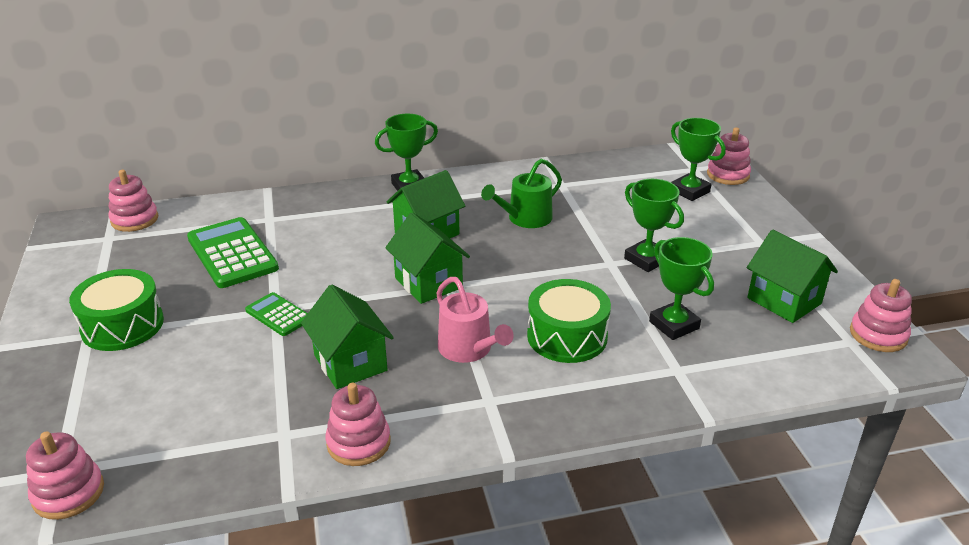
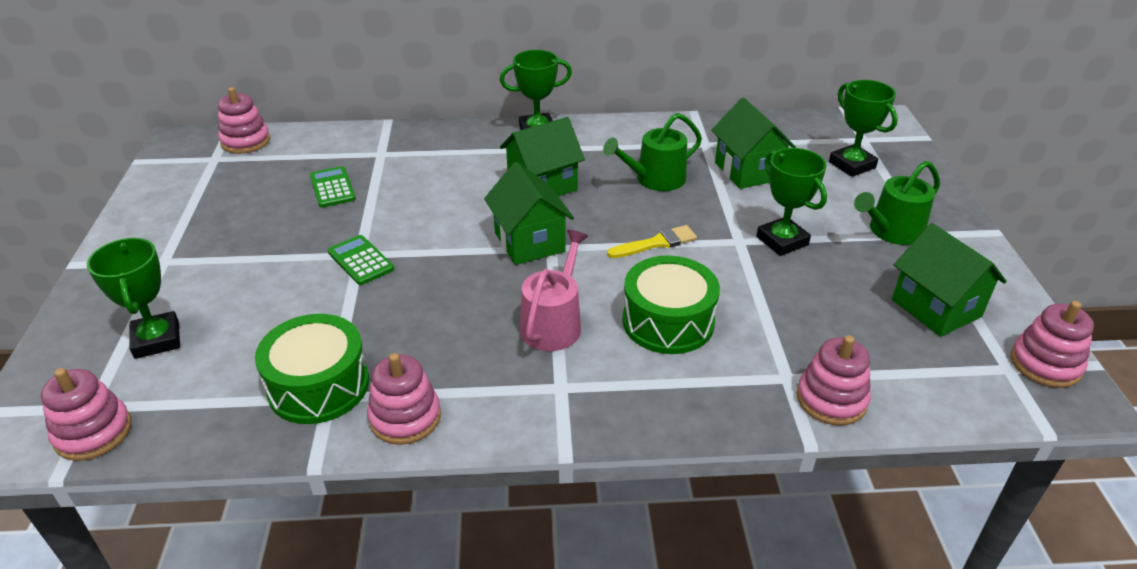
camera: 10 degrees right, 5 degrees up
green drum [69,269,164,351] -> green drum moved to [255,314,369,424]
green calculator [187,217,279,288] -> green calculator [310,166,356,207], size x0.54
green house [301,285,394,389] -> green house moved to [711,98,796,189]
pink watering can [436,277,514,363] -> pink watering can turned 135 degrees counterclockwise [520,230,588,351]
green trophy [649,237,714,340] -> green trophy moved to [87,238,180,359]
pink stacking toy [707,127,751,185] -> pink stacking toy moved to [797,335,871,426]
none -> yellow brush [607,225,697,258]
none -> green watering can [854,161,940,245]

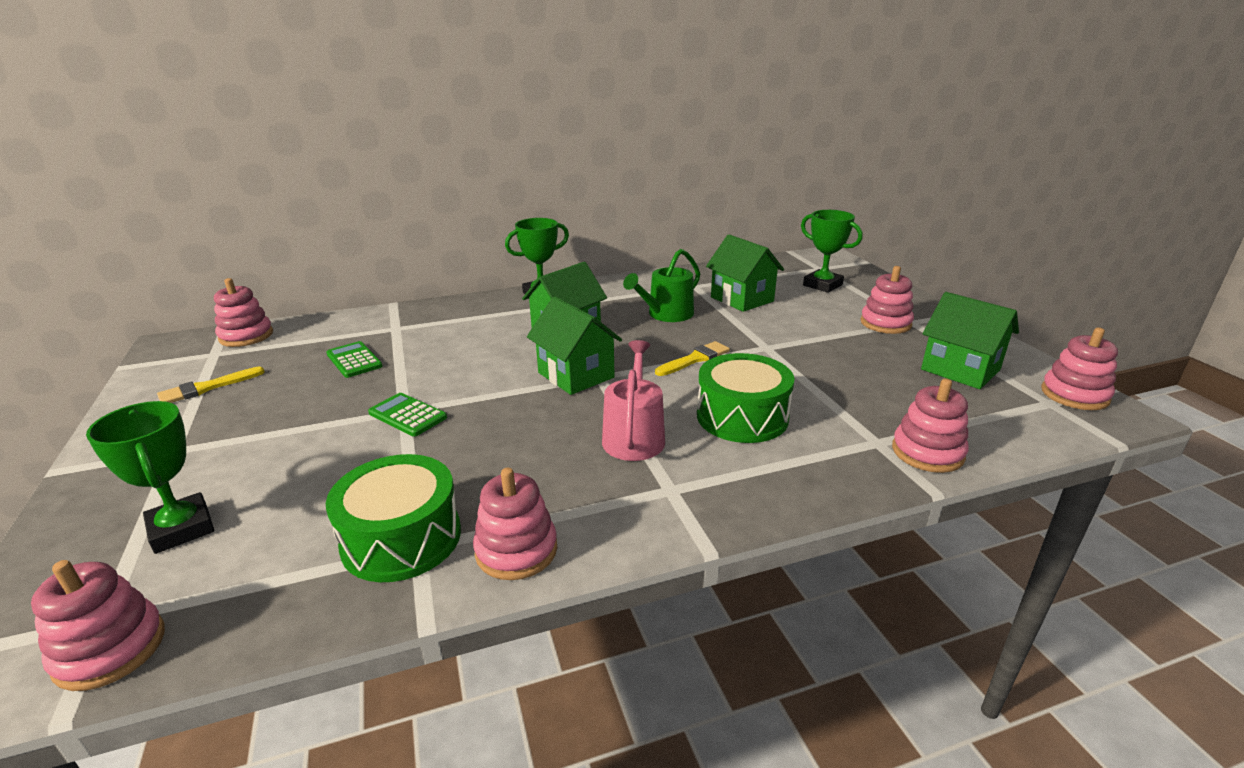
camera: 15 degrees left, 10 degrees down
green trophy [756,148,827,256] -> none
green watering can [854,161,940,245] -> pink stacking toy [860,266,914,334]
none -> yellow brush [157,366,265,403]

